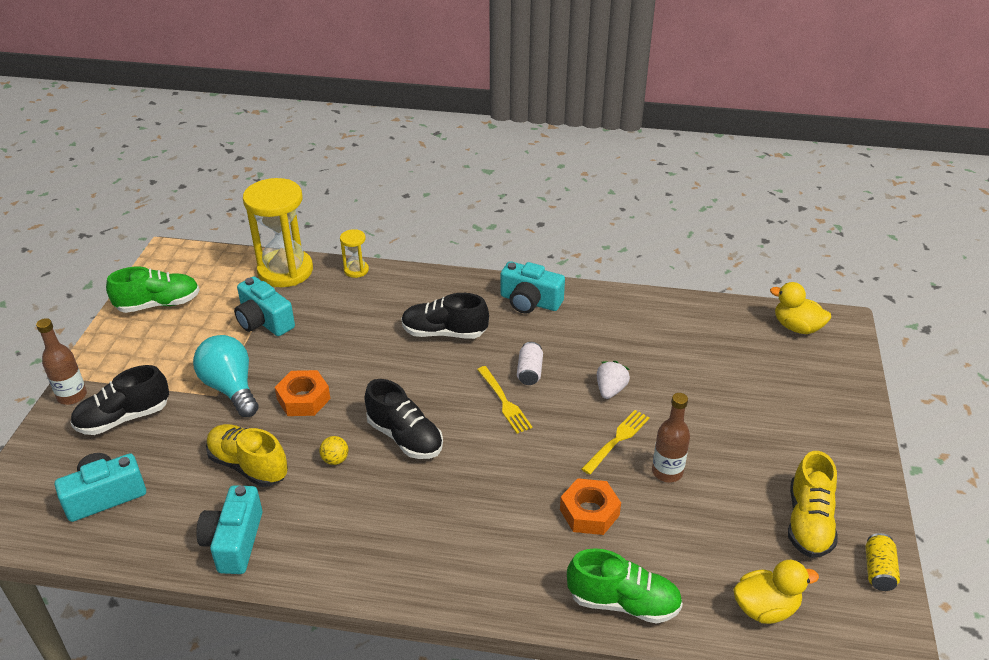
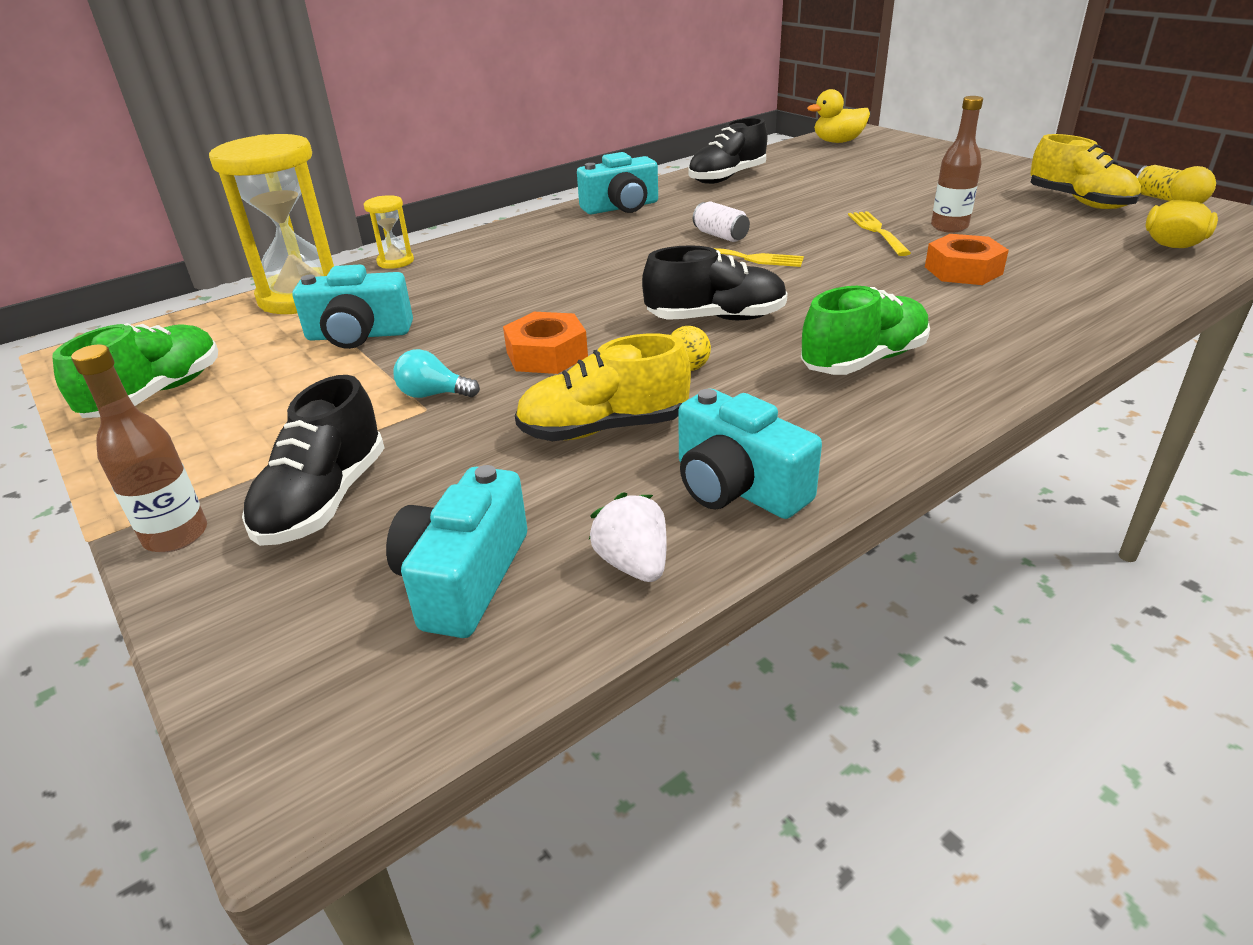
camera: 45 degrees left, 5 degrees down
turquoise light bulb [193,335,259,417] -> turquoise light bulb [393,349,480,398], size x0.52
black shoe [401,293,489,339] -> black shoe moved to [688,118,767,184]
green shoe [567,548,683,624] -> green shoe moved to [801,286,930,375]
white strawberry [597,361,630,399] -> white strawberry moved to [589,492,667,582]

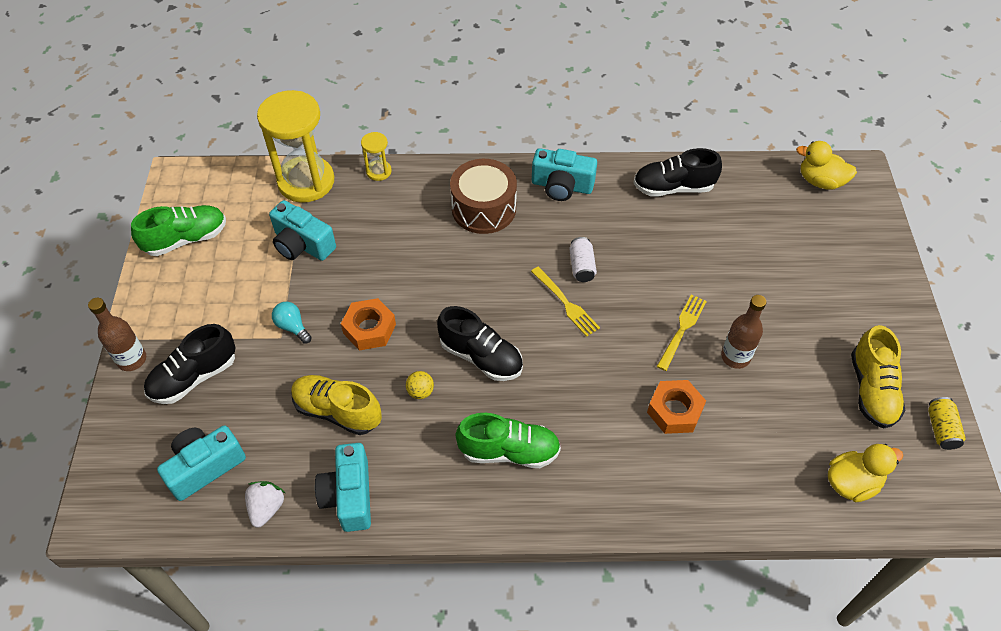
camera: 35 degrees right, 20 degrees up
none -> brown drum [450,159,517,234]

